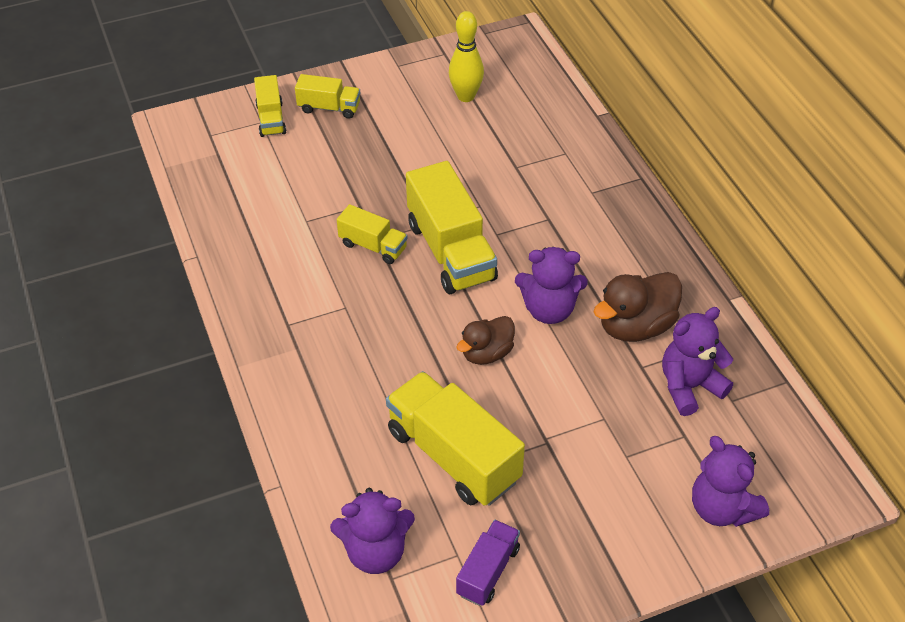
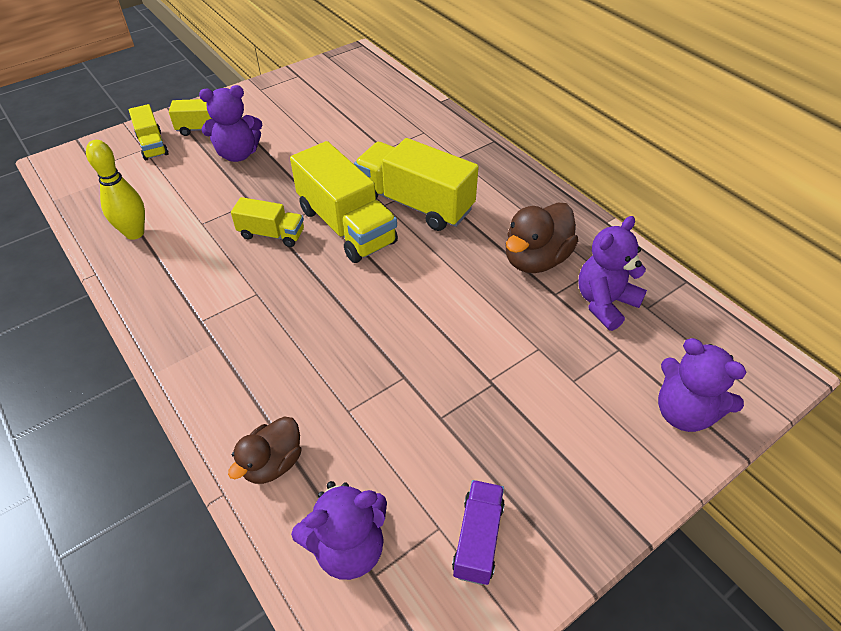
camera: 15 degrees left, 0 degrees up
yellow truck [386,371,525,506] -> yellow truck moved to [354,138,479,231]
yellow bowling pin [449,11,484,102] -> yellow bowling pin moved to [86,140,145,240]
brown duck [456,316,515,365] -> brown duck moved to [228,416,302,484]
purple teddy bear [515,247,587,324] -> purple teddy bear moved to [199,85,263,162]

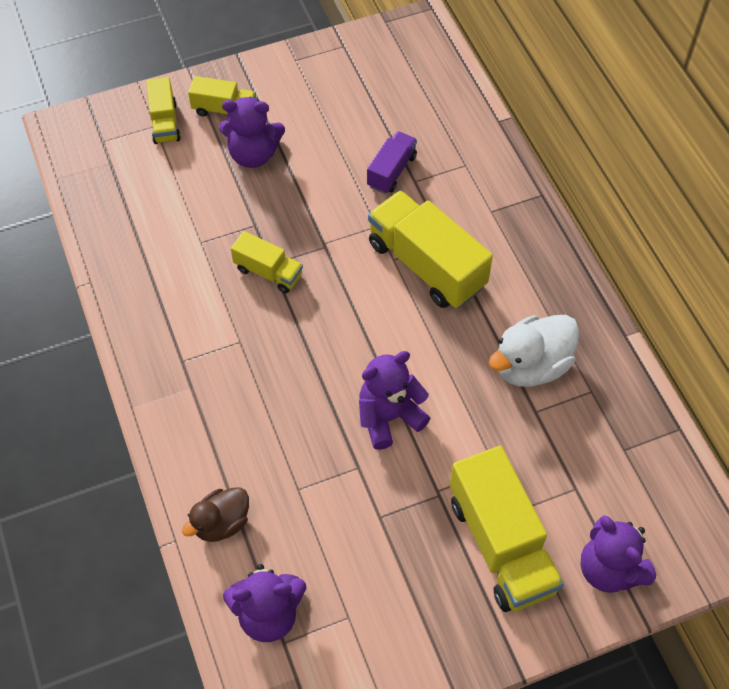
camera: 15 degrees right, 10 degrees up
yellow bowling pin [86,140,145,240] -> none
yellow truck [290,141,398,263] -> yellow truck moved to [450,446,564,612]
purple truck [452,480,505,585] -> purple truck moved to [367,131,417,194]
brown duck [506,203,578,273] -> white duck [489,315,579,387]
purple teddy bear [578,216,647,331] -> purple teddy bear moved to [359,351,430,450]

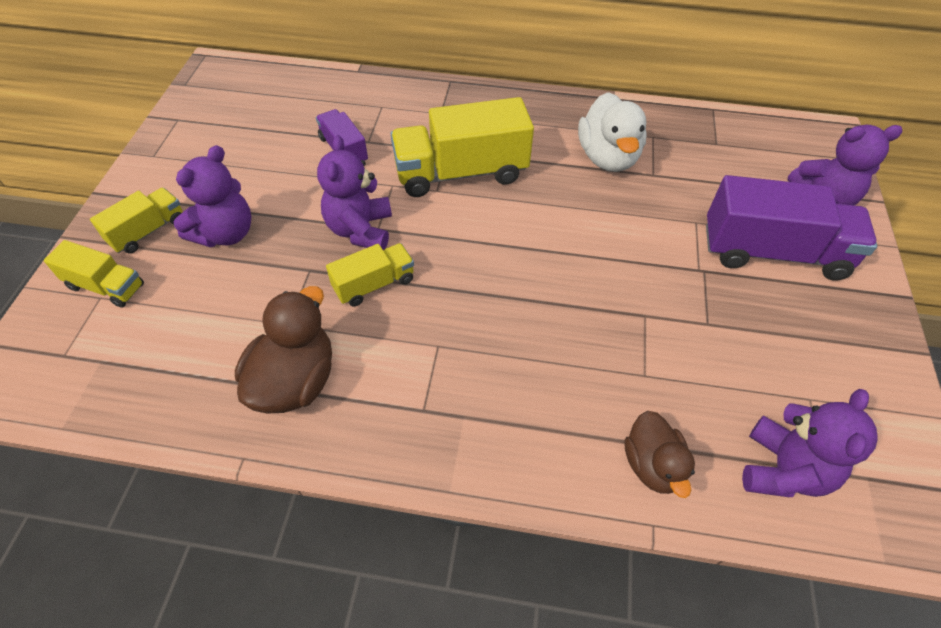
camera: 60 degrees left, 5 degrees down
purple teddy bear [359,351,430,450] -> purple teddy bear moved to [317,135,392,251]
yellow truck [450,446,564,612] -> purple truck [706,175,877,280]
none -> brown duck [235,286,332,413]

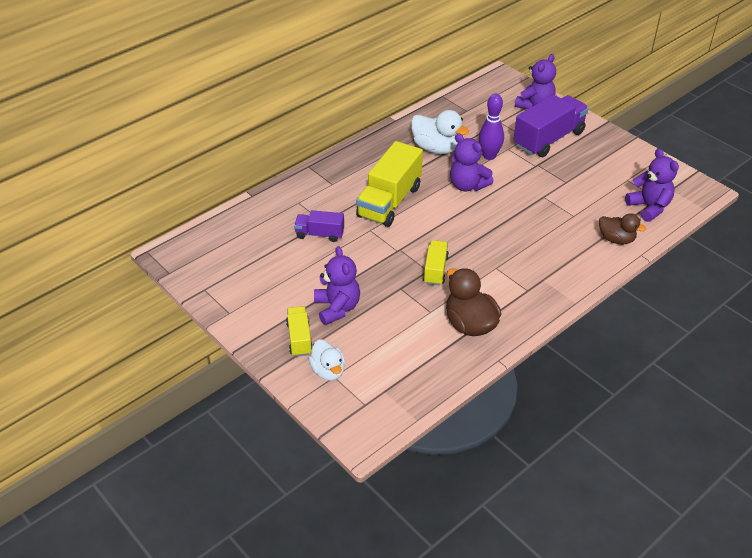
camera: 50 degrees left, 10 degrees down
yellow truck [44,240,144,308] -> white duck [308,339,345,381]
purple teddy bear [317,135,392,251] -> purple teddy bear moved to [450,134,494,191]
none -> purple bowling pin [479,94,504,160]

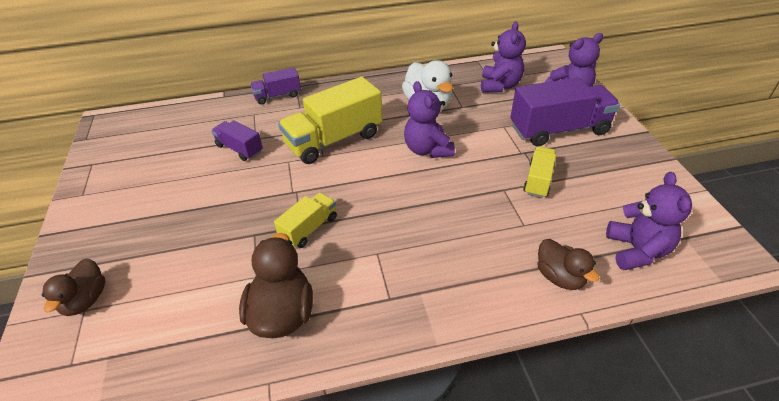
camera: 30 degrees right, 0 degrees up
yellow truck [286,306,313,357] -> yellow truck moved to [523,146,556,198]
white duck [308,339,345,381] -> brown duck [42,258,106,316]
purple teddy bear [314,246,360,325] -> purple teddy bear moved to [481,22,526,93]
purple bowling pin [479,94,504,160] -> none
none -> purple truck [250,67,301,105]

